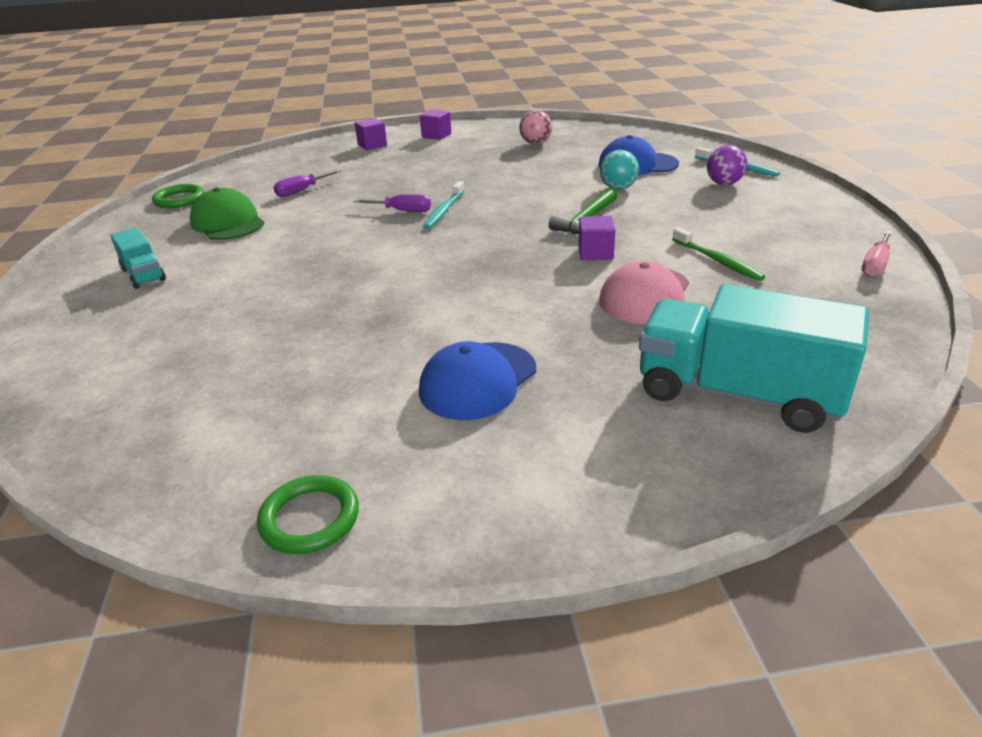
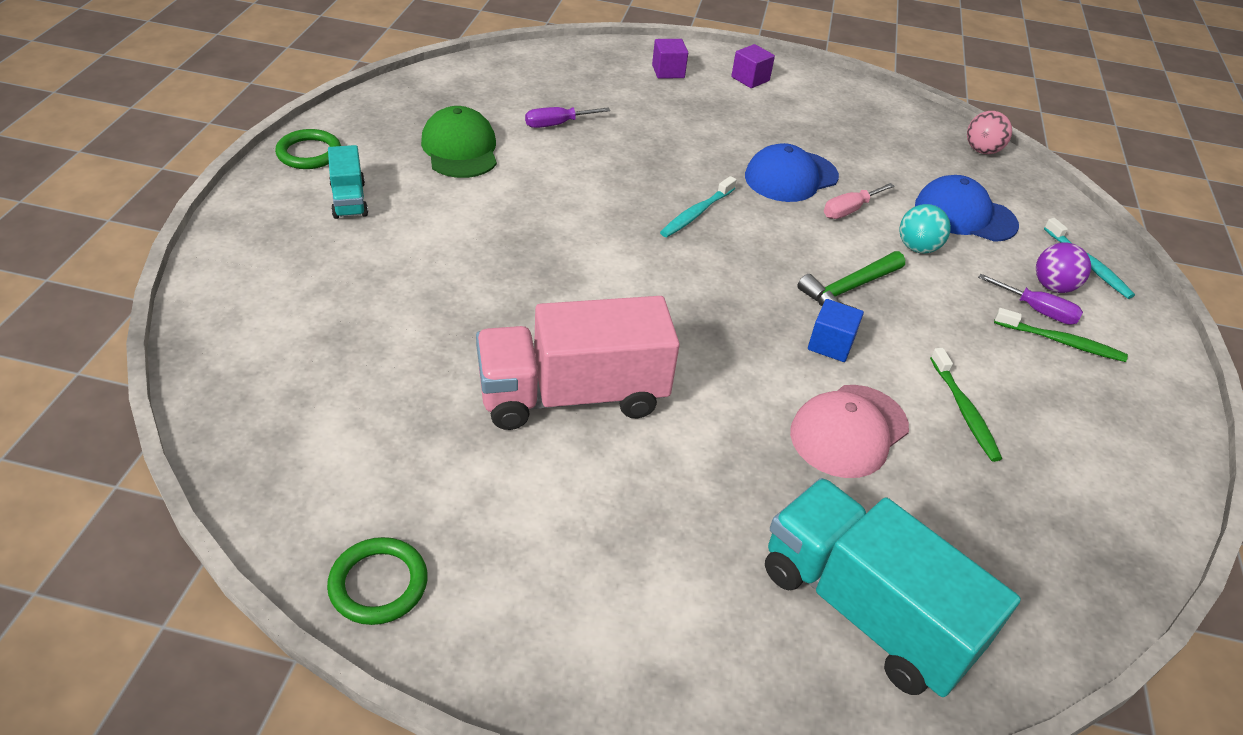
camera: 15 degrees right, 10 degrees up
green ring [152,184,204,208] -> green ring moved to [275,129,341,169]
purple screwdriver [353,194,431,212] -> purple screwdriver moved to [978,274,1083,325]
blue cap [419,341,536,420] -> blue cap moved to [745,143,839,202]
pink ball [519,110,552,145] -> pink ball moved to [967,111,1012,154]
purple cube [579,216,615,260] -> blue cube [808,299,864,362]
pink screwdriver [862,231,892,277] -> pink screwdriver moved to [824,183,895,219]
none -> pink truck [476,296,680,430]
none -> green toothbrush [994,308,1128,362]

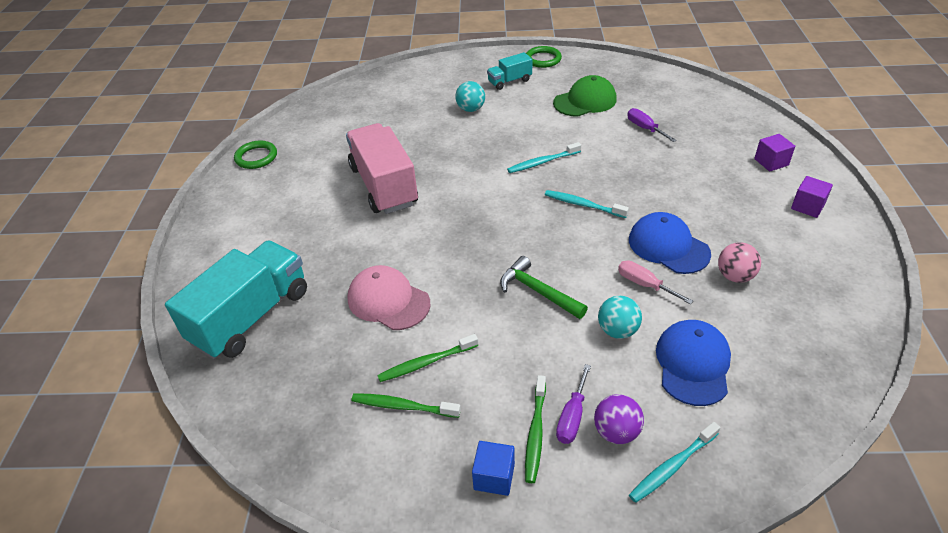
camera: 85 degrees right, 0 degrees up
blue cube [808,299,864,362] -> blue cube moved to [472,441,515,496]
pink ball [967,111,1012,154] -> pink ball moved to [718,242,761,283]
none -> green toothbrush [351,393,461,418]
none -> turquoise ball [455,81,485,112]
none -> turquoise toothbrush [507,142,581,173]

